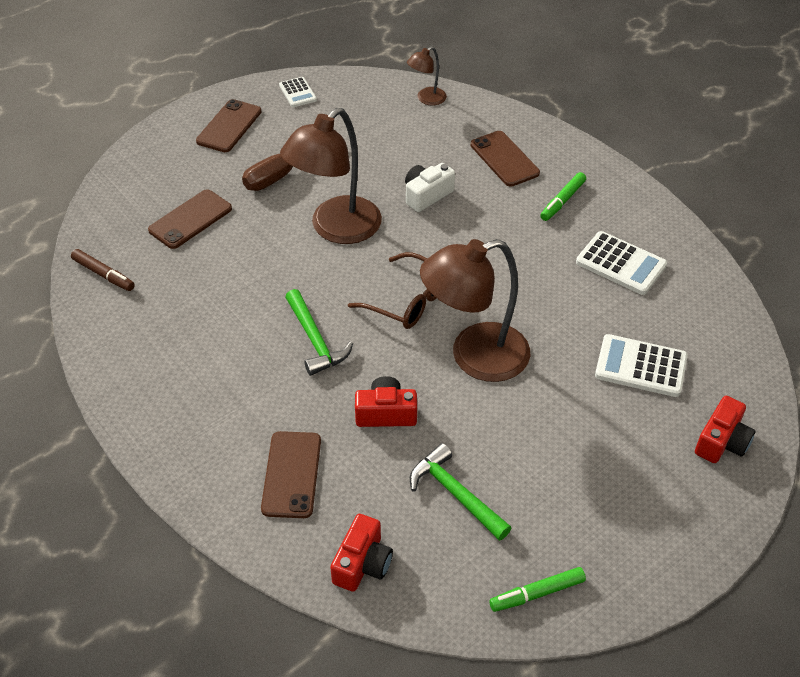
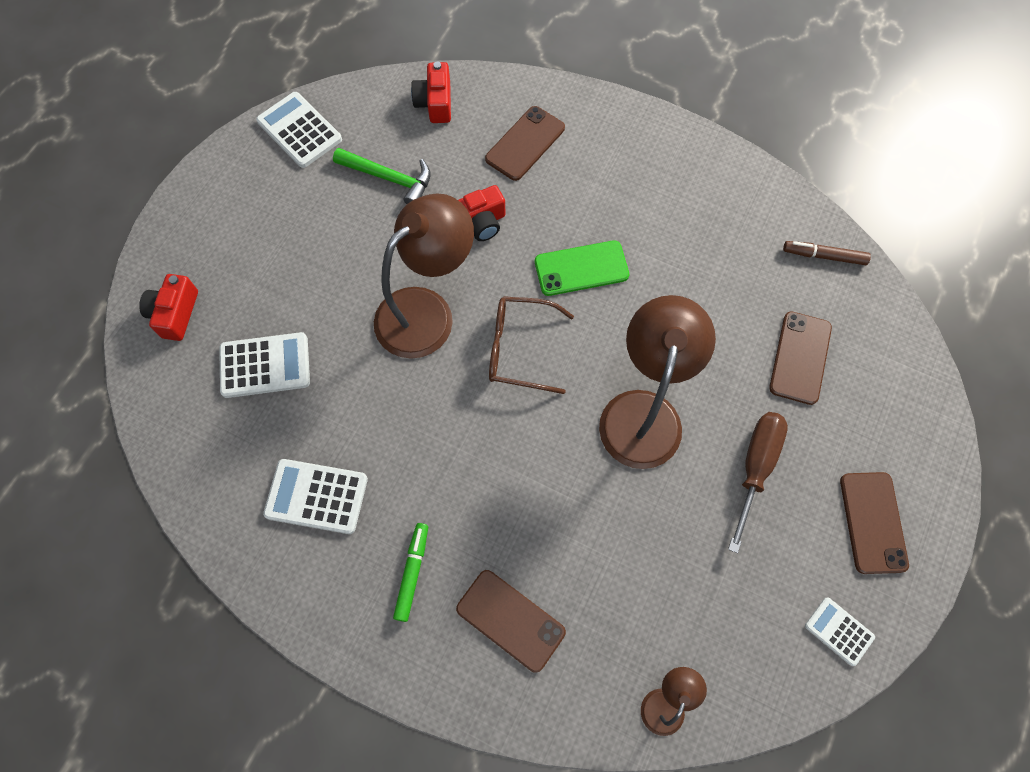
camera: 155 degrees right, 20 degrees up
brown phone [261,431,321,518] -> brown phone turned 60 degrees clockwise [485,106,565,181]
green hammer [285,289,353,376] -> green phone [535,240,629,296]
white camera [405,163,455,212] -> none
green marker [489,567,586,612] -> white calculator [256,92,342,168]

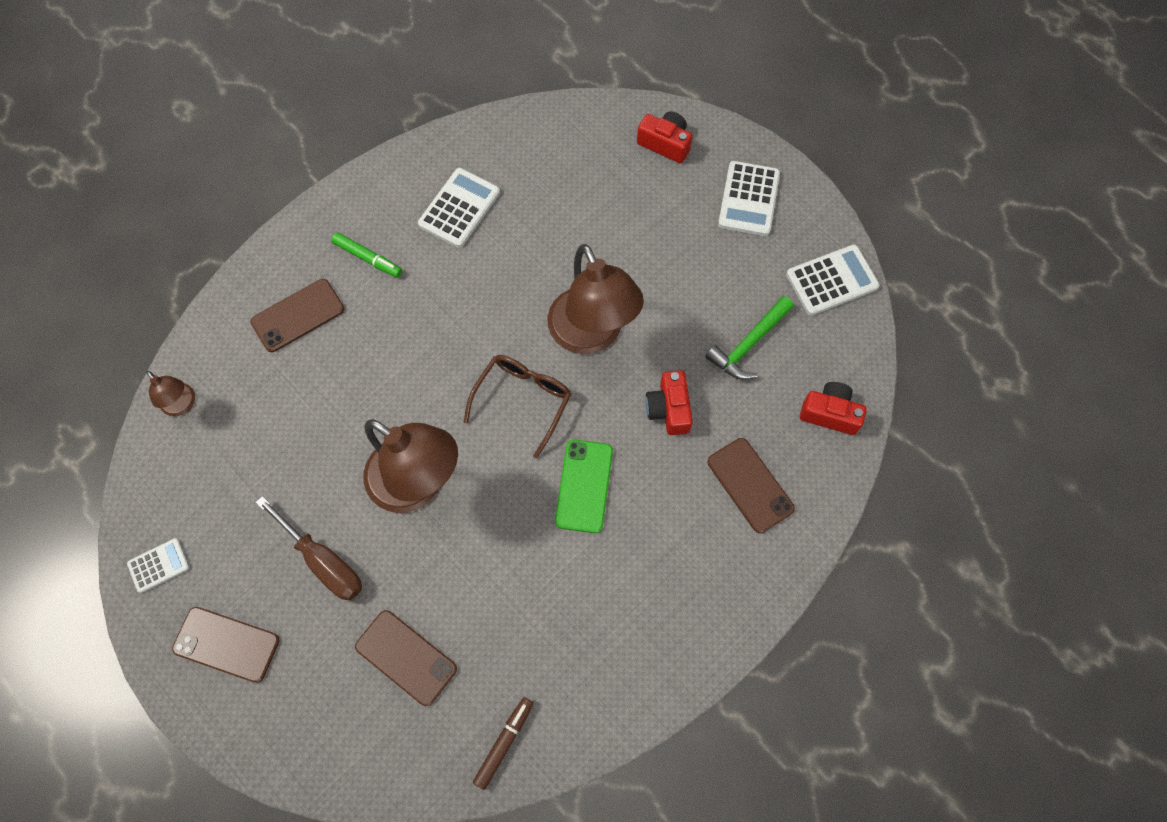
camera: 110 degrees right, 0 degrees up
white calculator [219,332,310,398] -> white calculator moved to [718,161,780,236]

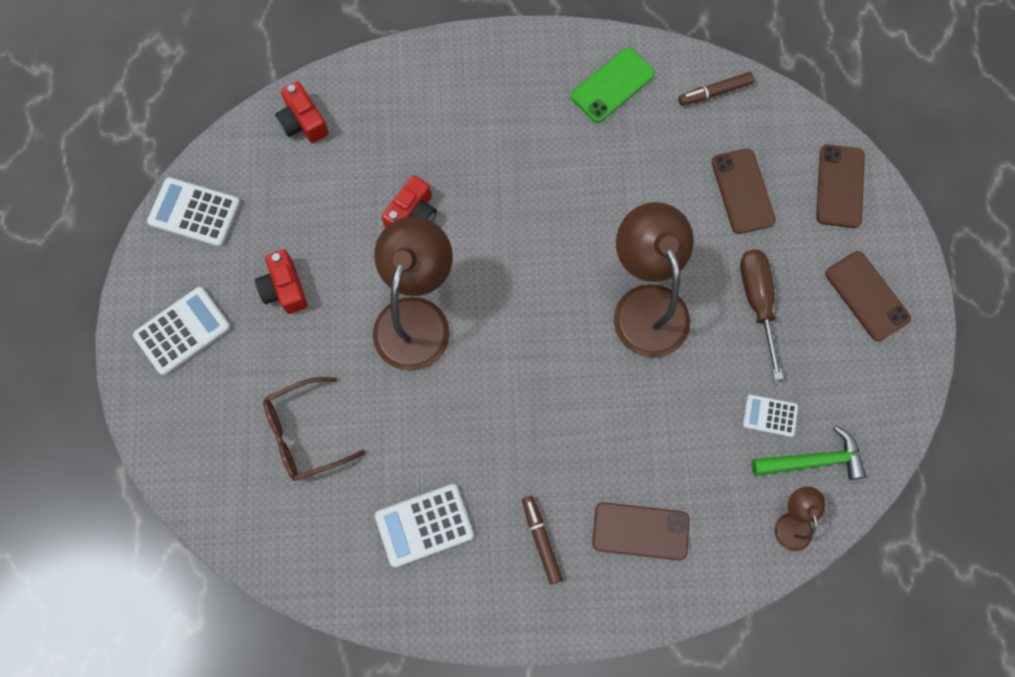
camera: 140 degrees left, 5 degrees up
white calculator [127,538,190,593] -> white calculator moved to [743,394,798,437]
green marker [331,232,402,278] -> brown marker [522,496,563,585]
brown glasses [464,355,571,458] -> brown glasses moved to [263,377,366,481]
green phone [555,439,613,533] -> green phone moved to [571,48,655,123]
red camera [637,111,692,163] -> red camera moved to [255,250,308,314]
green hammer [705,296,794,380] -> green hammer moved to [752,426,866,480]
brown phone [707,438,795,533] -> brown phone moved to [816,144,865,228]

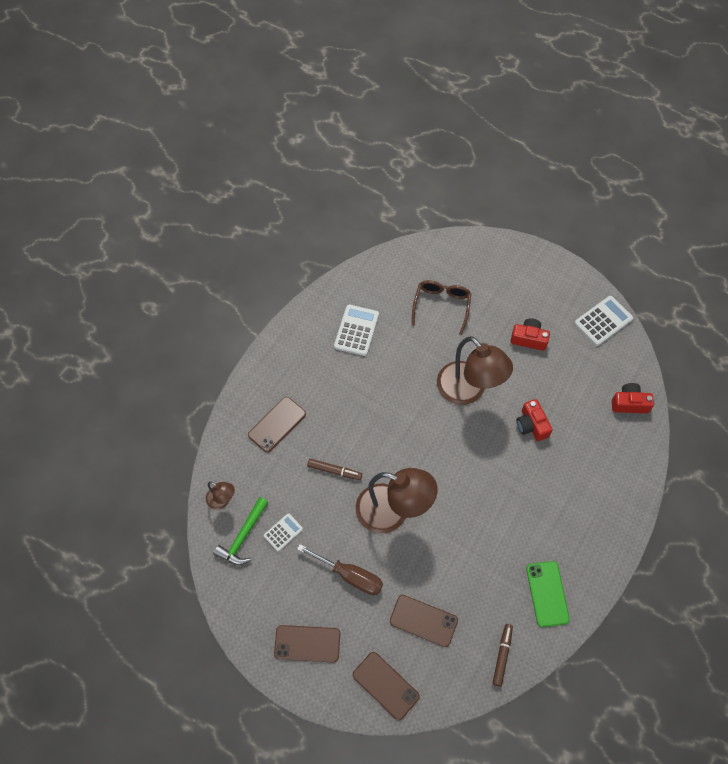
camera: 125 degrees right, 10 degrees down
white calculator [133,287,231,376] -> none
brown marker [522,496,563,585] -> brown marker moved to [307,459,362,480]

